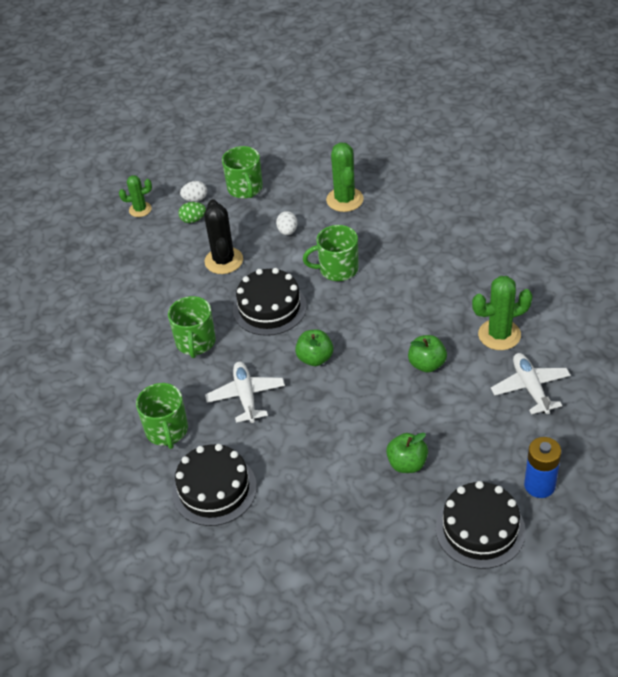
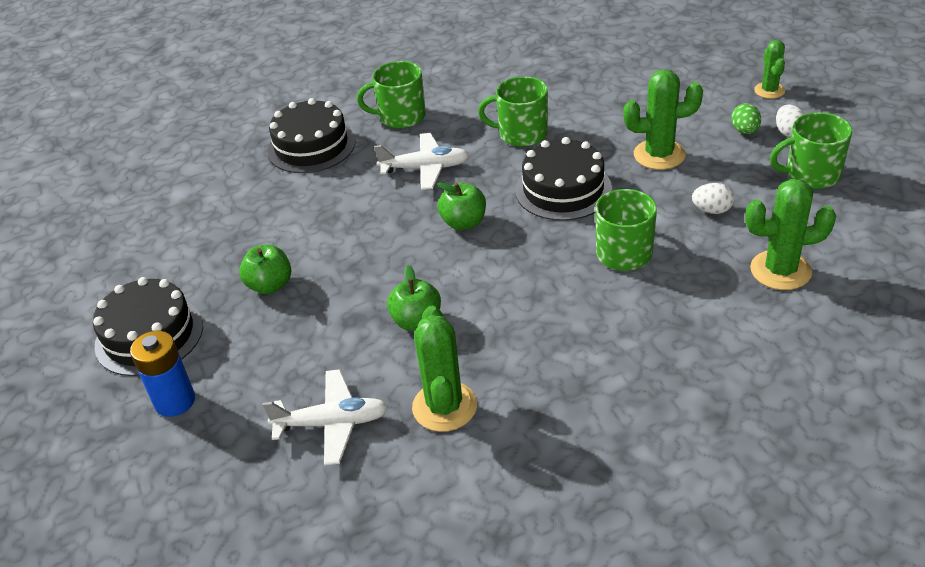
camera: 100 degrees right, 5 degrees down
black cactus [204,199,243,274] -> green cactus [623,69,703,170]

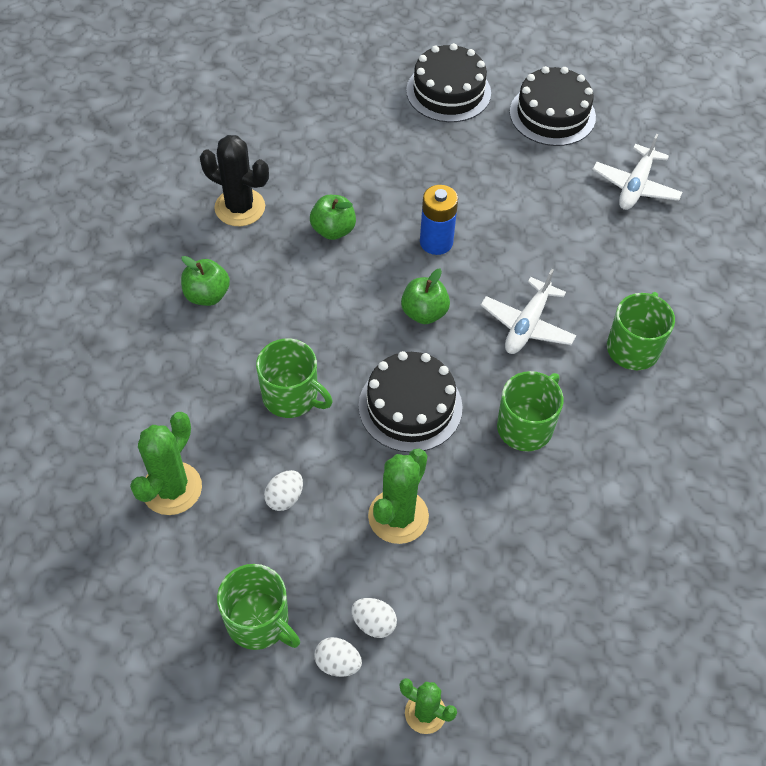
camera: 115 degrees right, 15 degrees up
blue battery [130,331,195,417] -> blue battery moved to [420,185,458,255]
green apple [239,245,291,294] -> green apple moved to [181,256,230,306]
white plane [262,369,388,466] -> white plane moved to [592,133,683,210]
black cake [267,98,356,173] -> black cake moved to [510,66,596,146]
green cactus [412,305,477,432] -> black cactus [200,135,269,226]
green egg [731,103,761,134] -> white egg [351,598,397,638]
green mug [770,112,852,189] -> green mug turned 105 degrees clockwise [217,564,300,650]

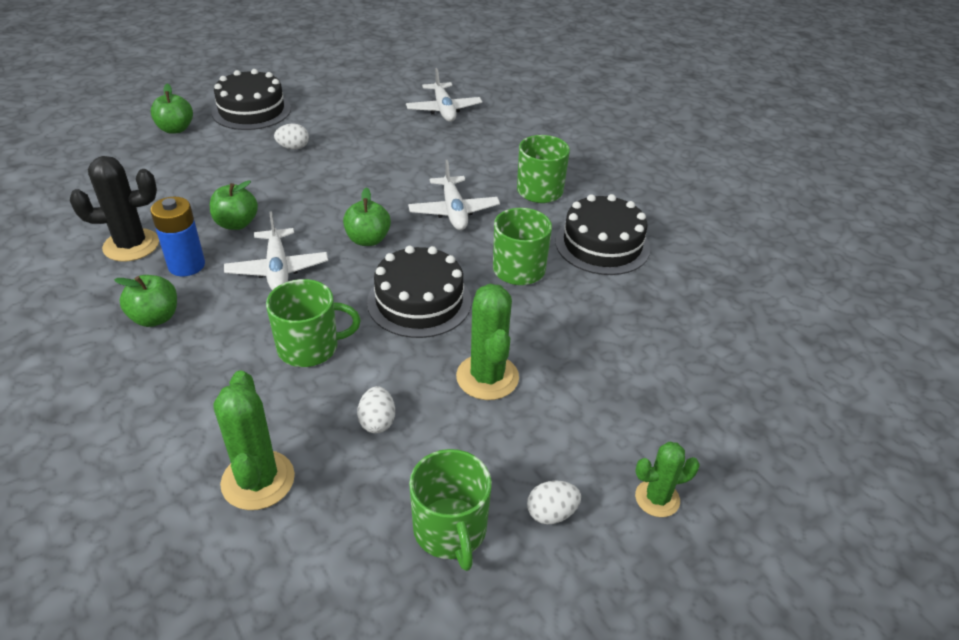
camera: 40 degrees left, 15 degrees down
green mug [217,564,300,650] -> green mug turned 75 degrees clockwise [409,449,492,571]
white egg [351,598,397,638] -> white egg moved to [274,124,309,149]
blue battery [420,185,458,255] -> blue battery moved to [151,197,205,276]
black cake [510,66,596,146] -> black cake moved to [555,194,650,275]
none -> green apple [151,84,193,134]
none -> white plane [224,211,328,291]

